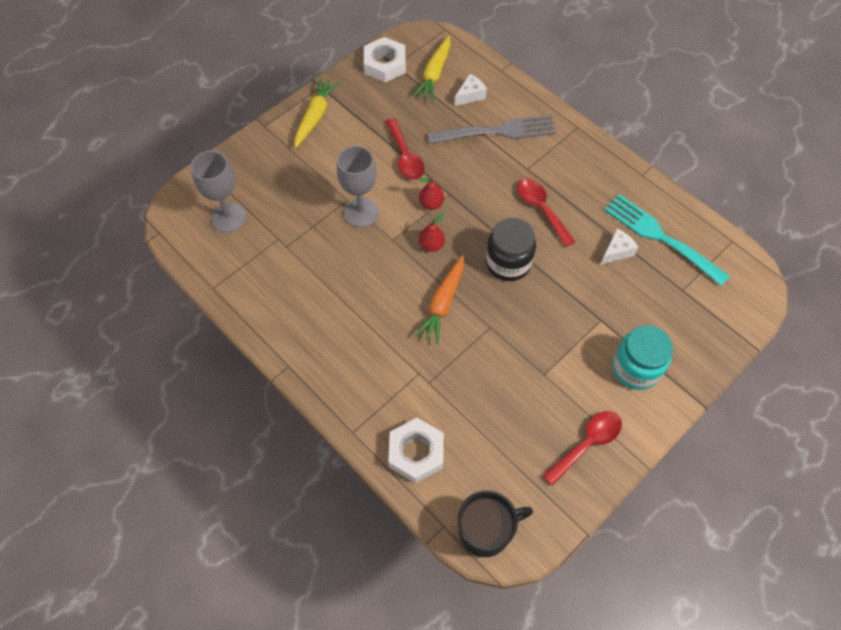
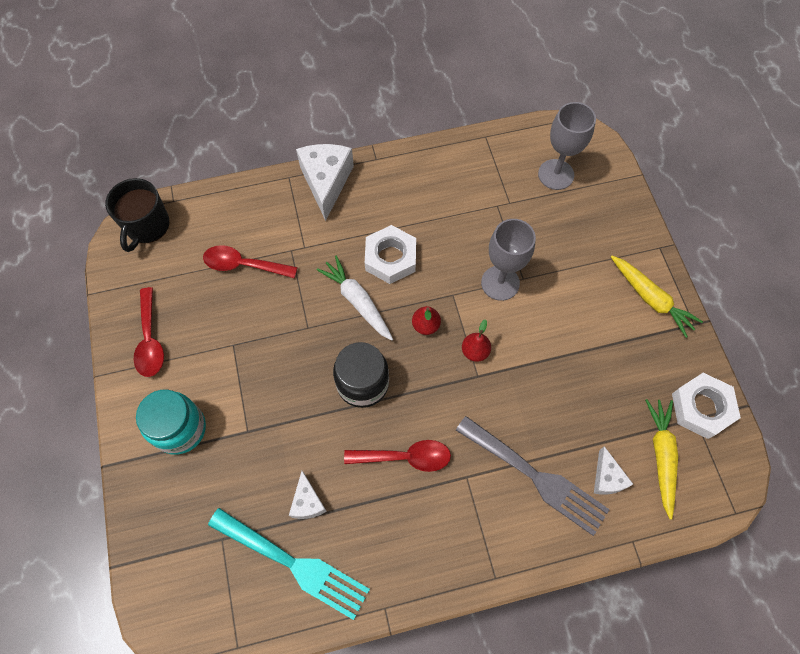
camera: 120 degrees right, 5 degrees up
red spoon [385,118,424,180] -> red spoon moved to [203,245,298,278]
white nut [388,418,444,483] -> white nut moved to [365,225,416,284]
yellow carrot [413,36,451,101] -> yellow carrot turned 45 degrees clockwise [645,399,678,520]
orange carrot [415,255,464,344] -> white carrot [316,255,393,341]
grey fork [428,115,557,144] -> grey fork turned 75 degrees counterclockwise [456,416,610,536]
turquoise fork [604,194,730,286] -> turquoise fork turned 45 degrees clockwise [208,508,370,620]
none -> white cheese [296,144,354,221]

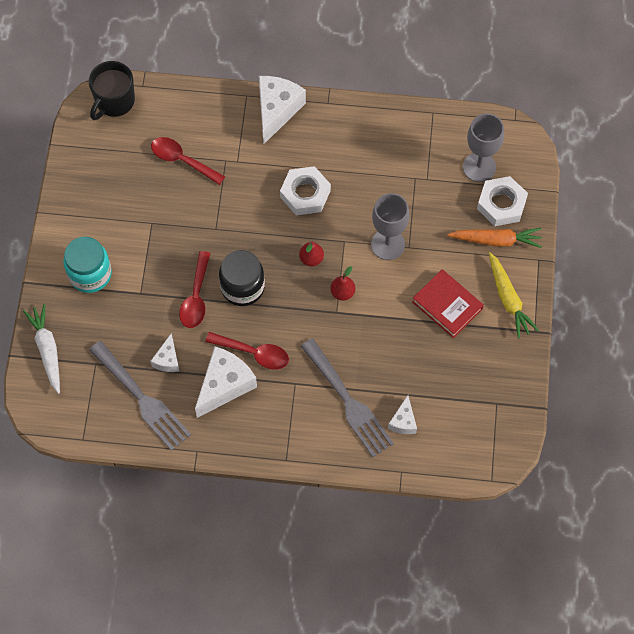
camera: 20 degrees right, 0 degrees up
red spoon [134,287,164,377] -> red spoon moved to [179,251,210,328]
turquoise fork [208,508,370,620] -> grey fork [89,341,191,451]
white carrot [316,255,393,341] -> white carrot moved to [23,304,60,394]
yellow carrot [645,399,678,520] -> none
white nut [672,373,741,439] -> white nut moved to [477,176,528,226]
none -> white cheese [195,346,257,418]
none -> red book [412,269,484,338]
none -> orange carrot [447,228,542,248]

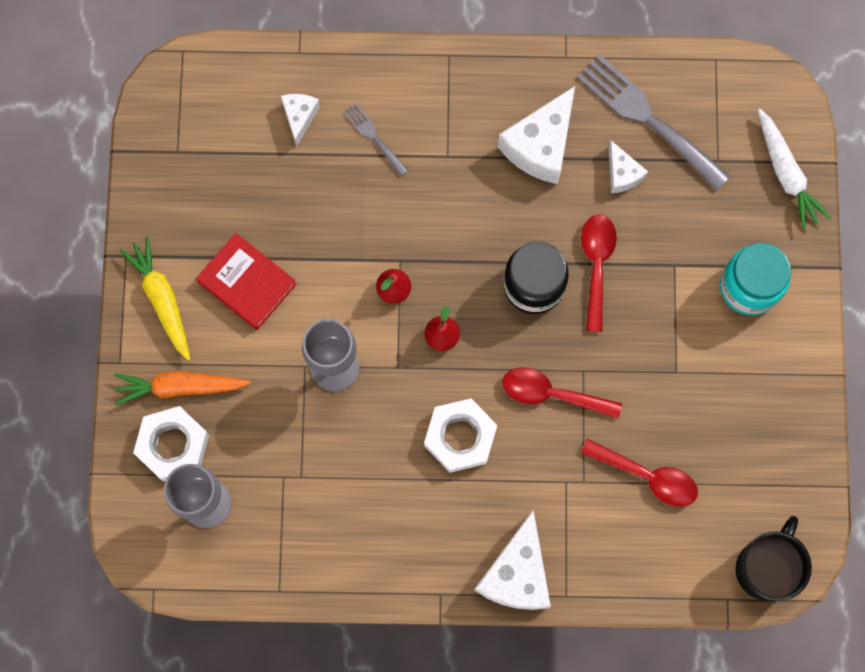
camera: 175 degrees right, 10 degrees up
white cheese [150,333,179,372] -> white cheese turned 150 degrees clockwise [609,141,648,193]
red spoon [205,332,289,370] -> red spoon moved to [502,367,622,419]
grey fork [301,338,394,457] -> grey fork [343,103,409,177], size x0.49

